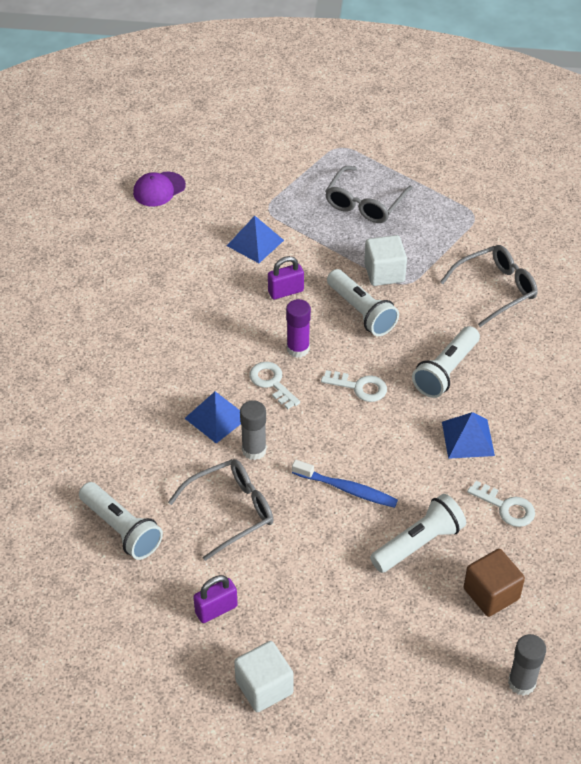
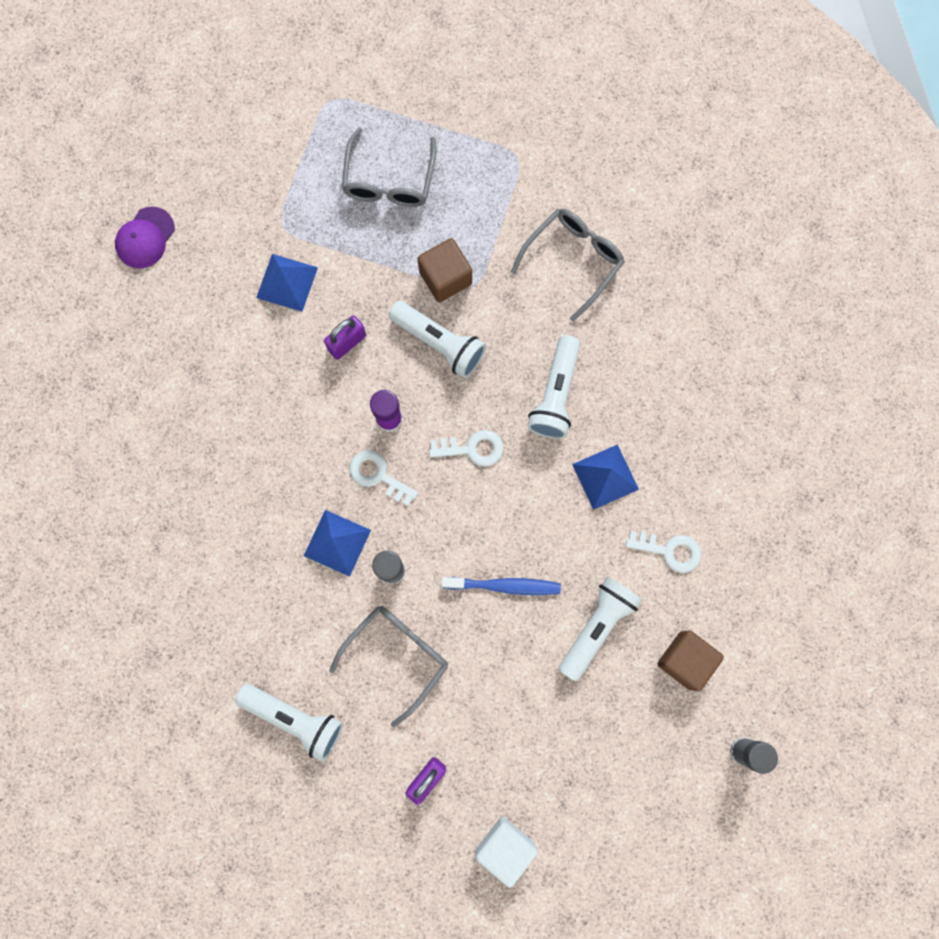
camera: 20 degrees left, 30 degrees up
white cube [364,235,407,286] -> brown cube [417,238,472,302]

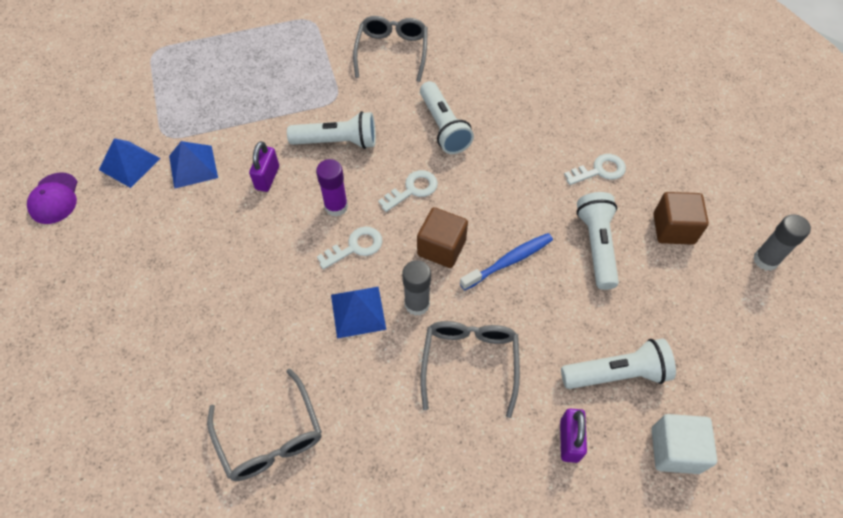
camera: 35 degrees left, 20 degrees down
white flashlight [235,684,343,762] -> white flashlight moved to [561,338,676,389]
grey glasses [342,127,437,207] -> grey glasses moved to [207,368,322,481]
white key [350,450,418,506] -> white key turned 150 degrees clockwise [317,226,382,270]
brown cube [417,238,472,302] -> brown cube moved to [417,207,468,268]
blue pyramid [572,444,639,510] -> blue pyramid moved to [99,138,160,188]

